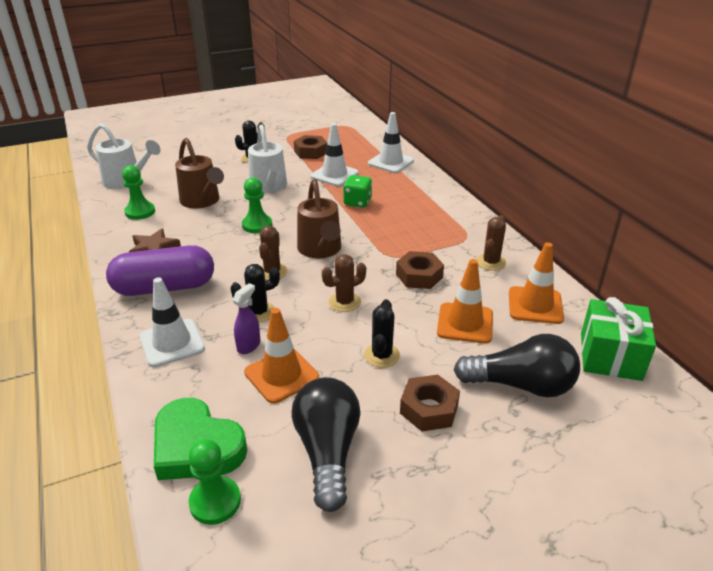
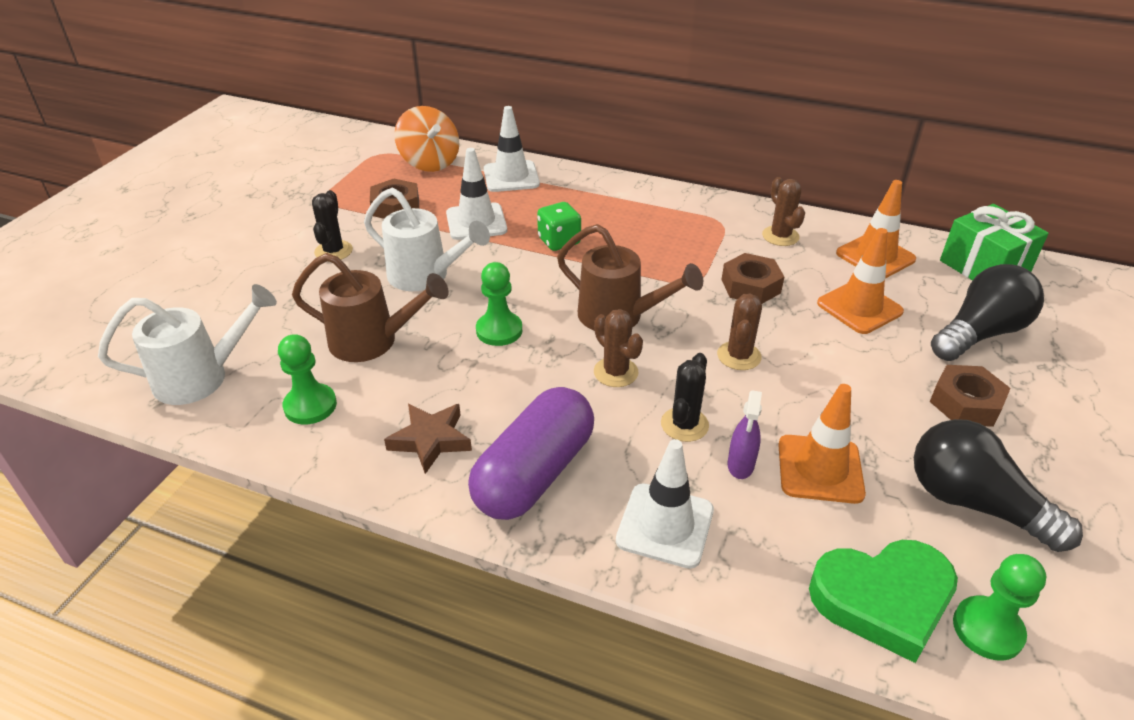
camera: 45 degrees left, 5 degrees up
purple spray bottle [233,283,260,354] -> purple spray bottle turned 150 degrees counterclockwise [727,390,762,479]
black cactus [364,299,400,368] -> none
none -> orange spinning top [394,106,459,172]

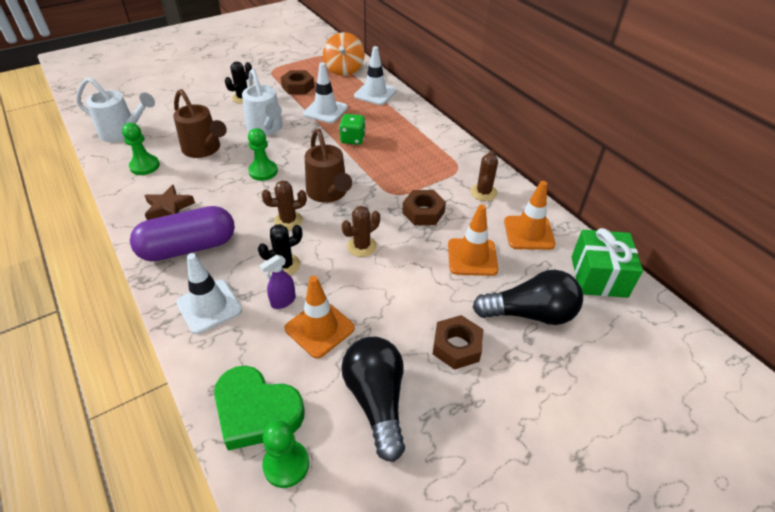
camera: 35 degrees right, 5 degrees up
brown cactus [594,309,643,387] -> brown cactus turned 75 degrees clockwise [262,181,307,230]

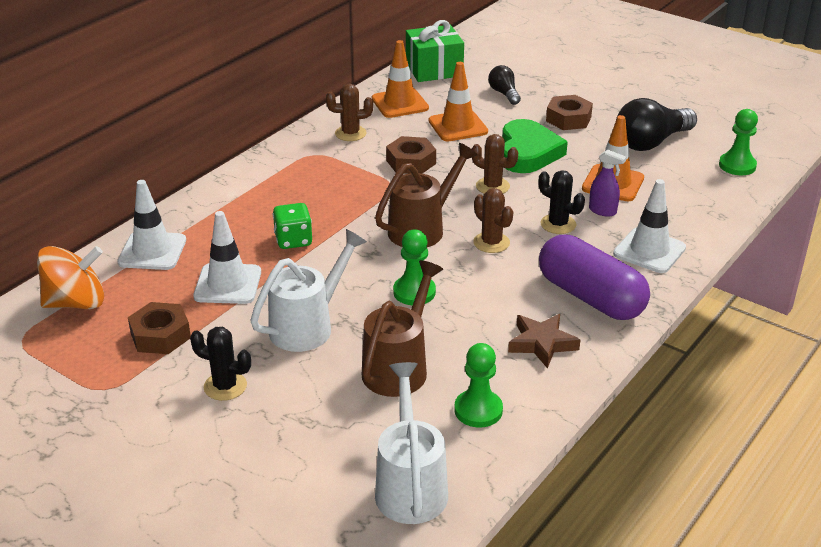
camera: 110 degrees left, 10 degrees down
green heart [214,366,304,451] -> green heart moved to [502,119,568,173]
black light bulb [472,270,583,325] -> black light bulb [488,65,521,105], size x0.54

